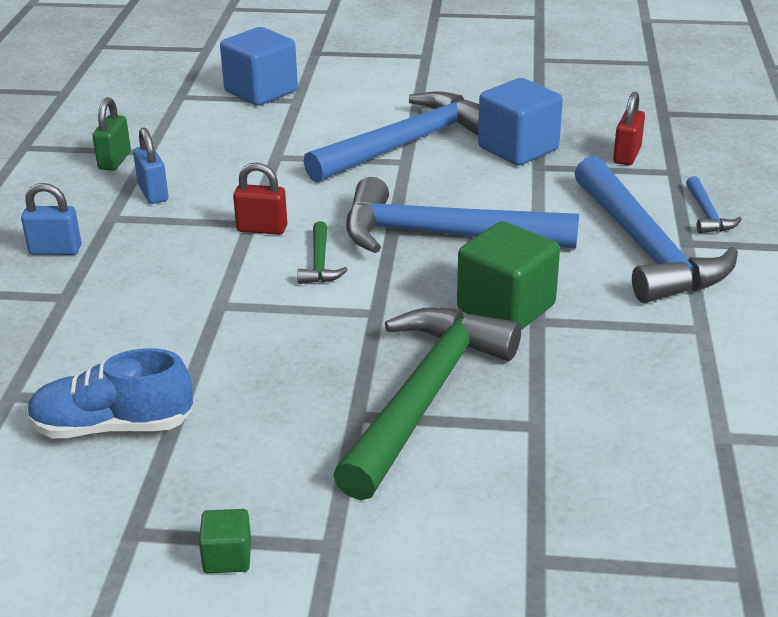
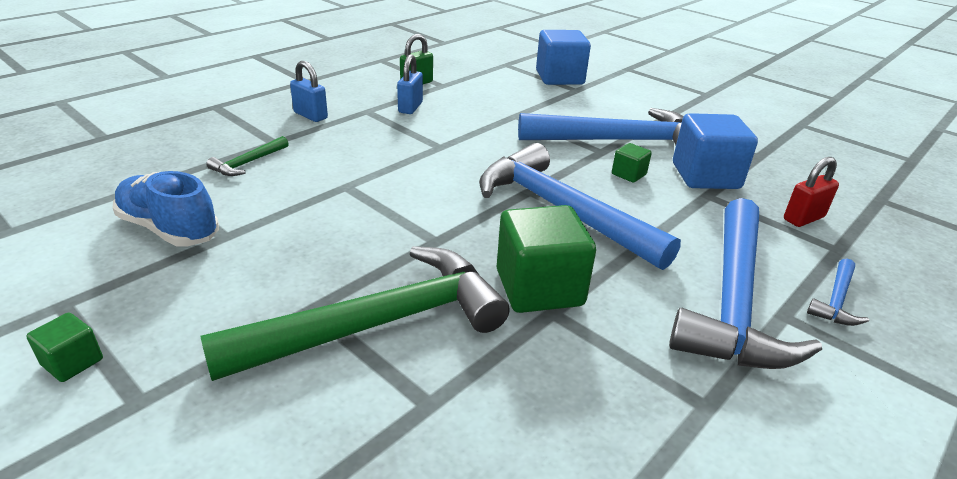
camera: 35 degrees right, 0 degrees up
red padlock [233,162,287,235] -> none
green hammer [297,221,348,284] -> green hammer moved to [206,136,289,176]
none -> green cube [612,143,652,183]

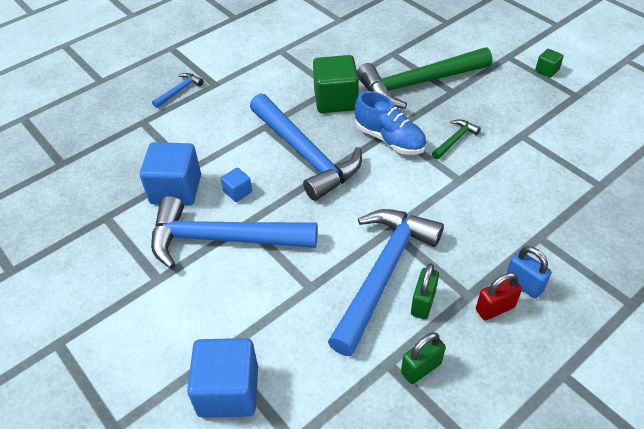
camera: 170 degrees left, 15 degrees up
blue shoe [113,171,219,246] -> blue shoe moved to [355,91,426,155]
green hammer [206,136,289,176] -> green hammer moved to [432,119,481,159]
blue padlock [397,54,423,114] -> green padlock [411,263,439,319]
green cube [612,143,652,183] -> blue cube [221,167,252,202]
blue hammer [669,198,822,369] -> blue hammer moved to [328,209,444,356]
red padlock [784,157,839,227] -> red padlock moved to [476,272,522,321]

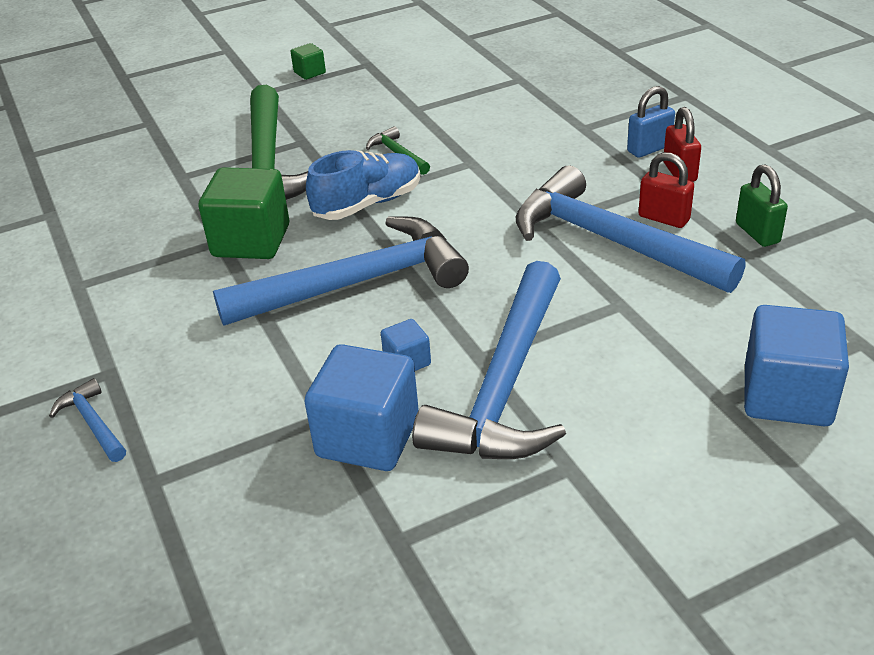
camera: 75 degrees left, 10 degrees down
green padlock [411,263,439,319] -> red padlock [638,152,694,228]

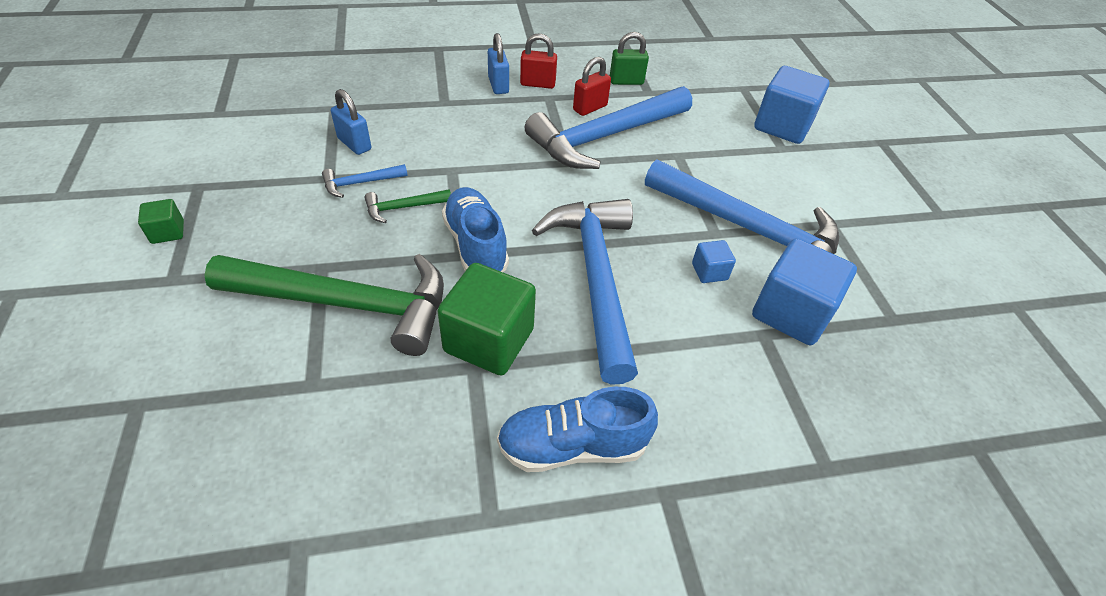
camera: 80 degrees left, 10 degrees up
blue hammer [49,378,126,462] -> blue hammer moved to [322,164,408,198]
none -> blue padlock [331,89,371,155]
none -> blue shoe [497,387,658,472]

